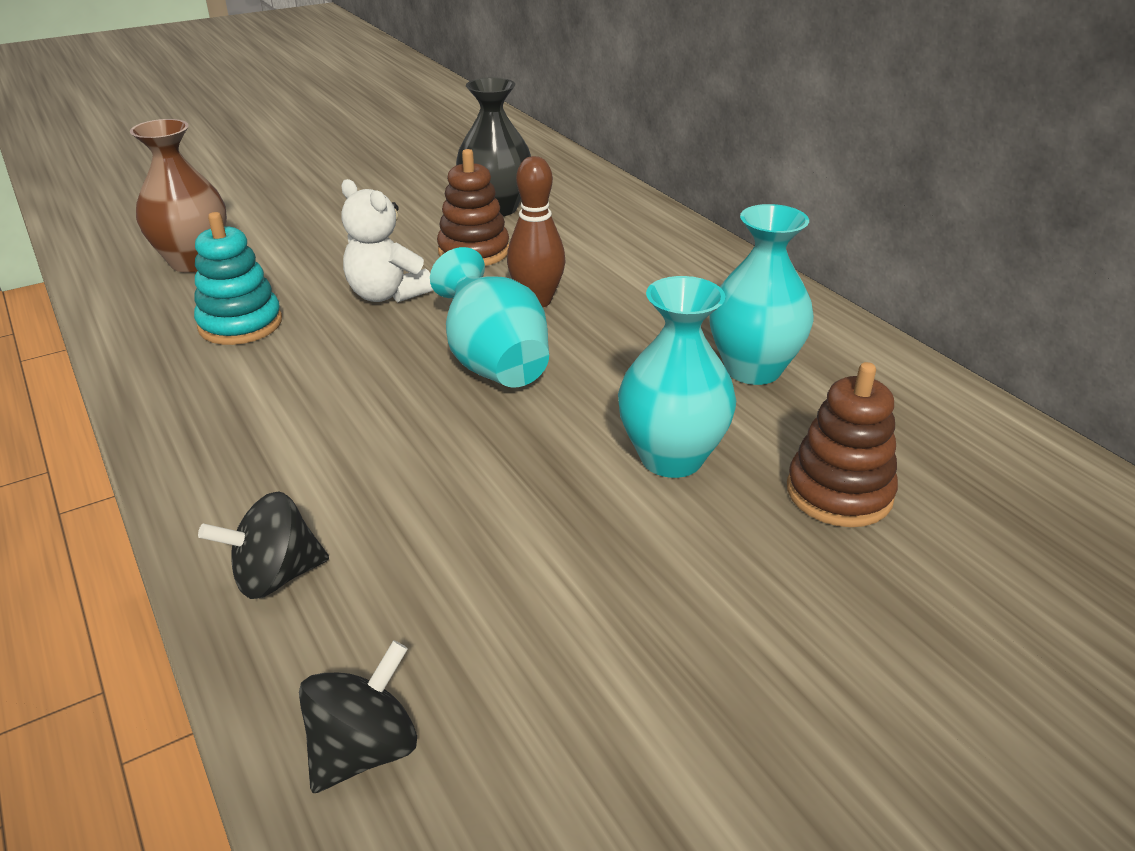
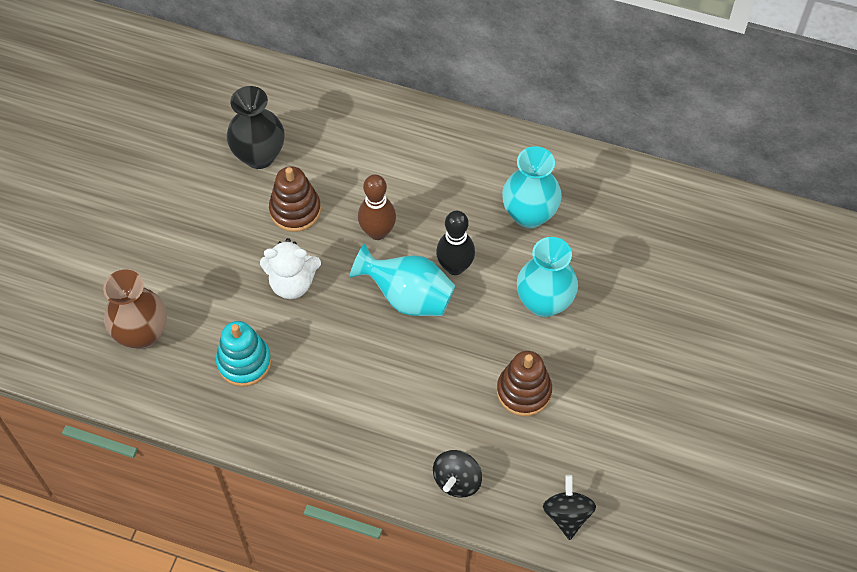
camera: 40 degrees left, 25 degrees up
brown stacking toy [787,362,898,527] -> brown stacking toy moved to [497,351,552,416]
none -> black bowling pin [436,211,475,275]

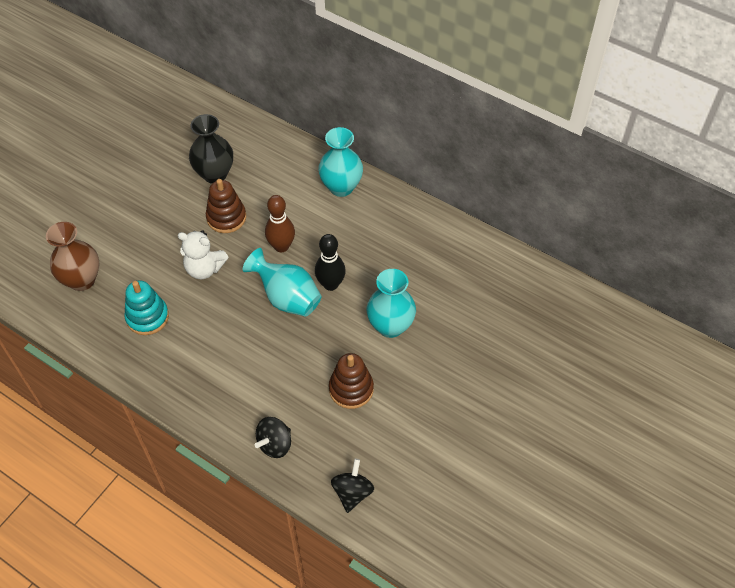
camera: 15 degrees right, 5 degrees down
turquoise vase [502,146,562,229] -> turquoise vase moved to [318,127,363,197]

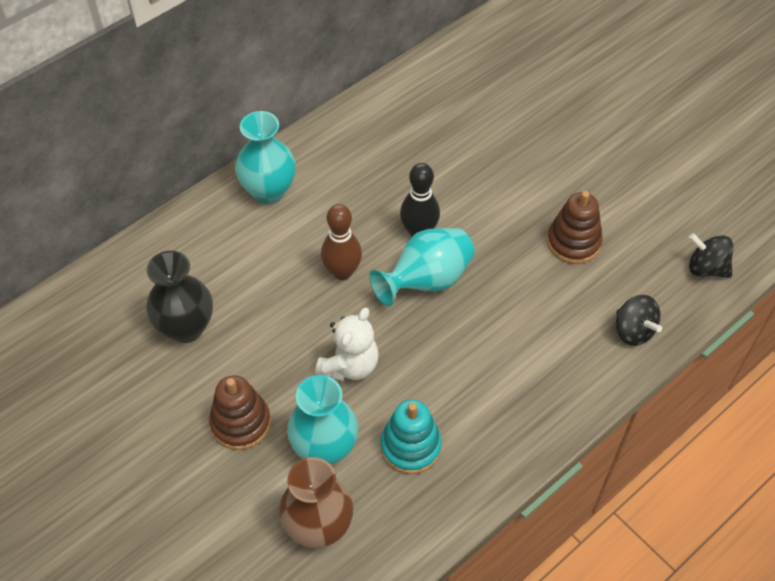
camera: 75 degrees left, 0 degrees up
brown stacking toy [206,179,246,233] -> brown stacking toy moved to [209,375,271,450]
turquoise vase [367,269,416,338] -> turquoise vase moved to [287,375,358,465]

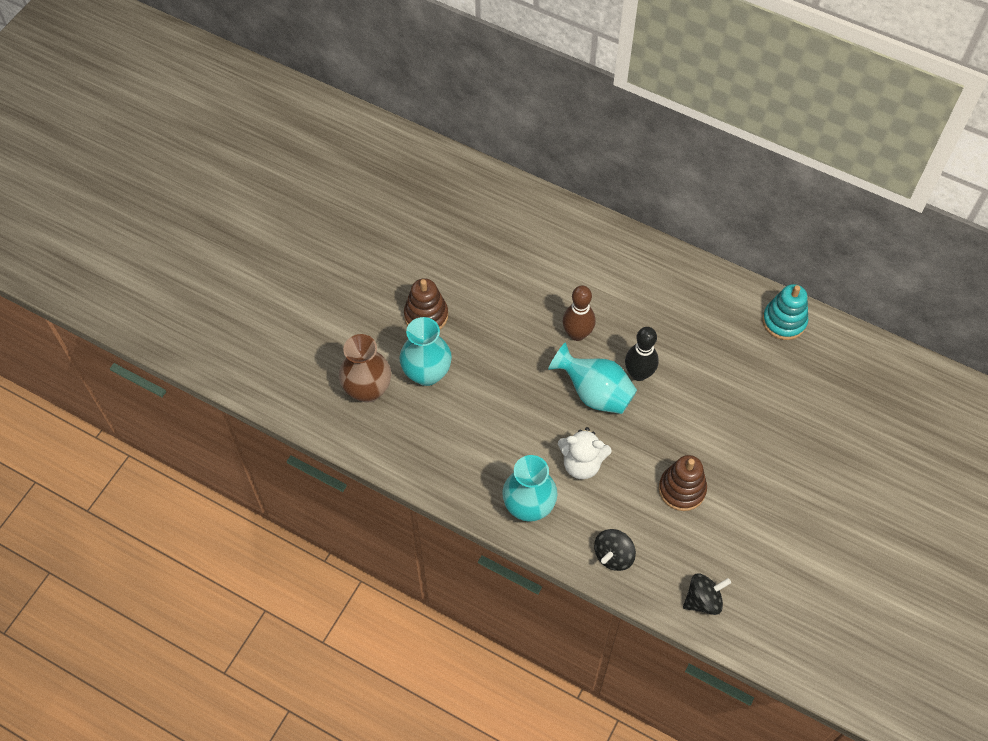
camera: 70 degrees right, 5 degrees up
black vase [146,251,213,343] -> none
turquoise vase [235,111,296,204] -> turquoise vase moved to [502,455,558,522]
white teddy bear [315,308,379,381] -> white teddy bear moved to [558,427,612,479]
turquoise stacking toy [380,399,442,474] -> turquoise stacking toy moved to [762,284,808,340]
black spinning top [689,233,733,278] -> black spinning top turned 60 degrees clockwise [683,573,731,615]

